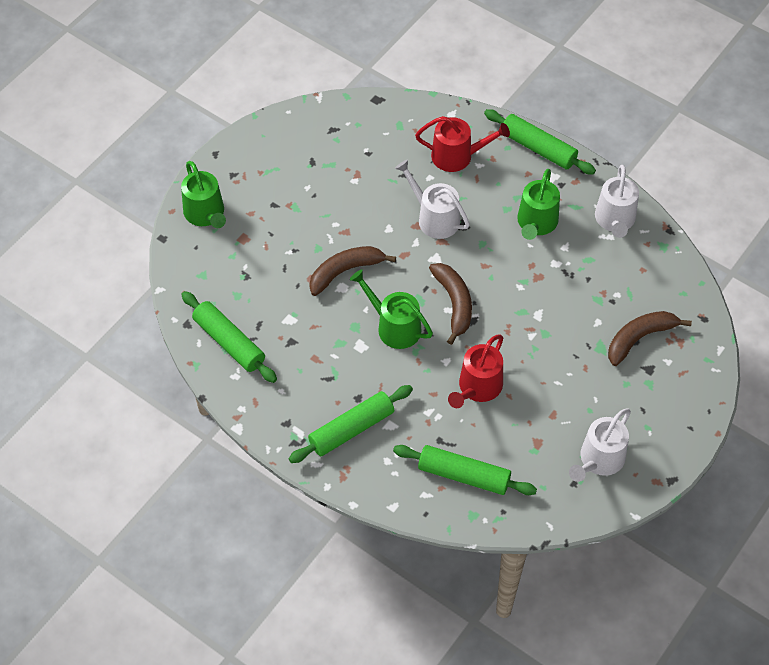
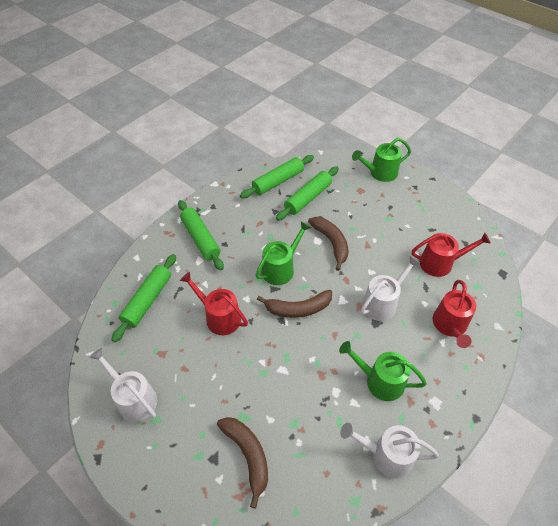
camera: 95 degrees right, 5 degrees down
green rolling pin [484,109,596,174] -> green rolling pin moved to [276,167,339,221]
none -> red watering can [412,233,491,277]

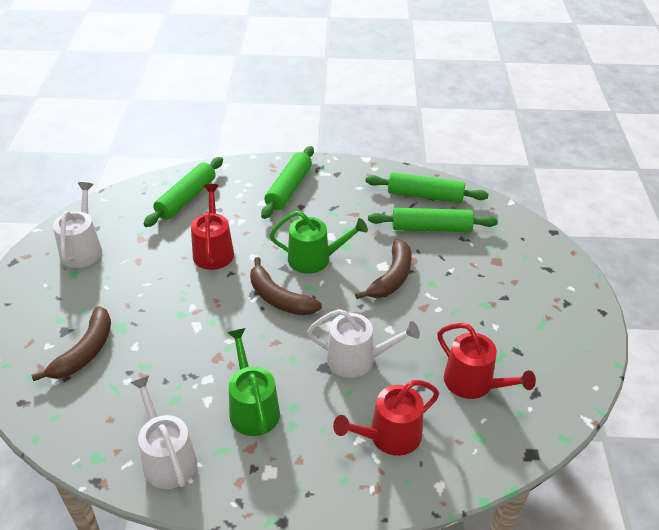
camera: 50 degrees right, 10 degrees down
green rolling pin [112,254,176,342] -> green rolling pin turned 45 degrees counterclockwise [144,157,223,227]
green watering can [352,138,411,182] -> none

